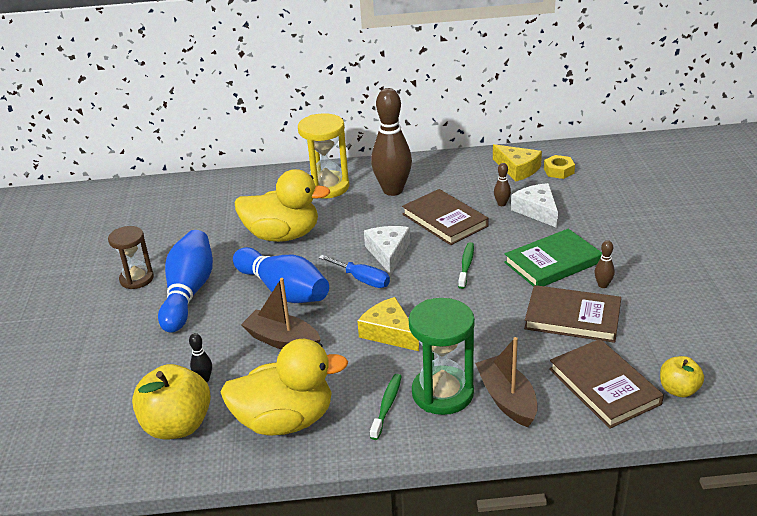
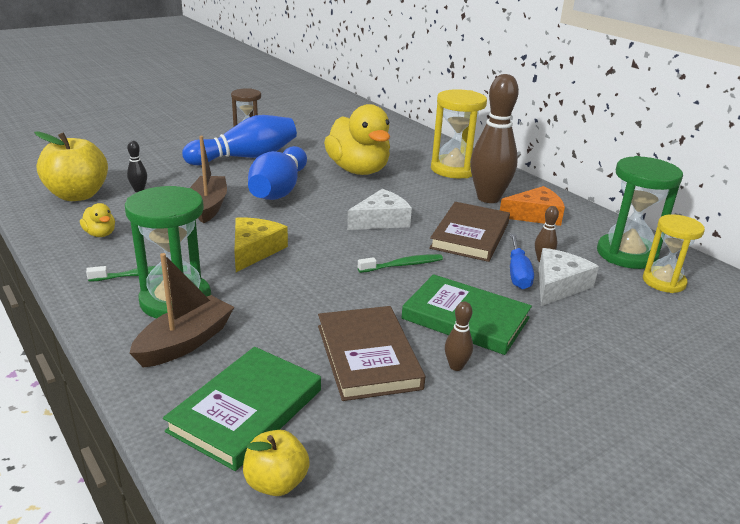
camera: 55 degrees right, 5 degrees down
yellow duck [221,339,348,436] -> yellow duck [80,203,115,237], size x0.41
blue screwdriver [319,255,390,288] -> blue screwdriver moved to [510,234,534,290]
yellow cheese [493,144,542,181] -> green hourglass [597,156,683,269]
yellow nut [544,155,575,179] -> yellow hourglass [643,214,705,293]
brown book [549,339,664,429] -> green book [163,347,321,471]
none -> orange cheese [500,186,565,226]

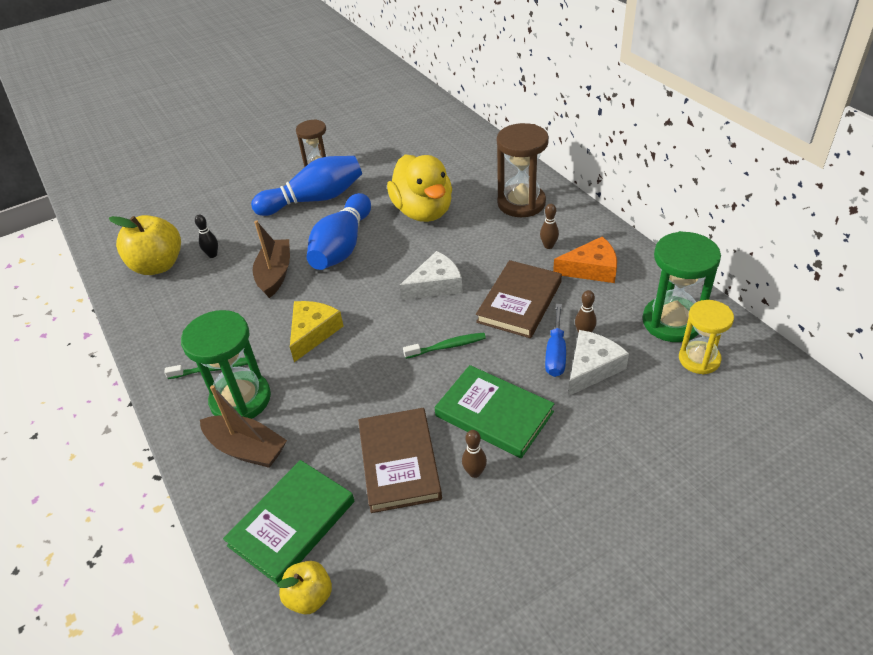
camera: 10 degrees right, 15 degrees up
yellow duck [80,203,115,237] -> none
brown boat [130,253,234,367] -> brown boat turned 75 degrees clockwise [200,385,287,468]
yellow hourglass [431,89,487,178] -> brown hourglass [497,123,549,217]
brown bowling pin [470,74,519,203] -> brown bowling pin [540,204,559,249], size x0.41

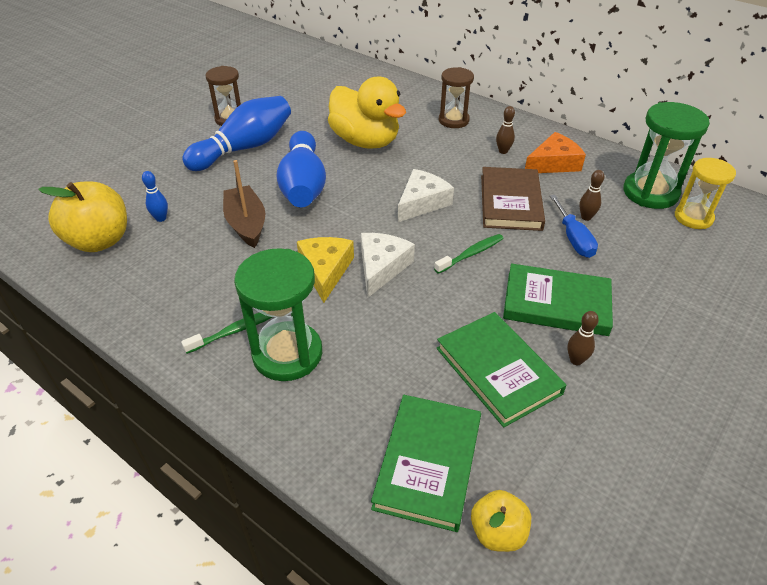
camera: 25 degrees left, 0 degrees up
black bowling pin [195,214,218,258] -> blue bowling pin [142,171,168,222]
brown boat [200,385,287,468] -> none
brown book [358,408,442,513] -> green book [437,312,566,427]
brown hourglass [497,123,549,217] -> brown hourglass [439,67,474,128], size x0.66
white cheese [568,330,629,396] -> white cheese moved to [361,233,415,298]

